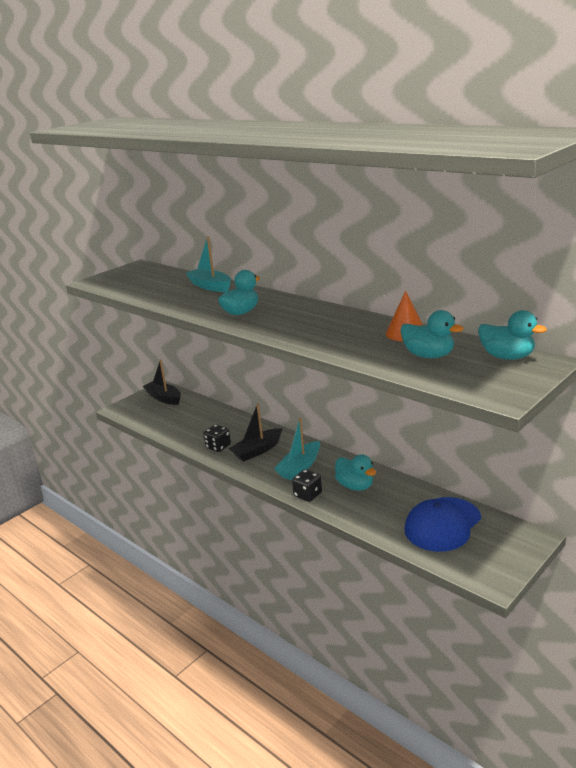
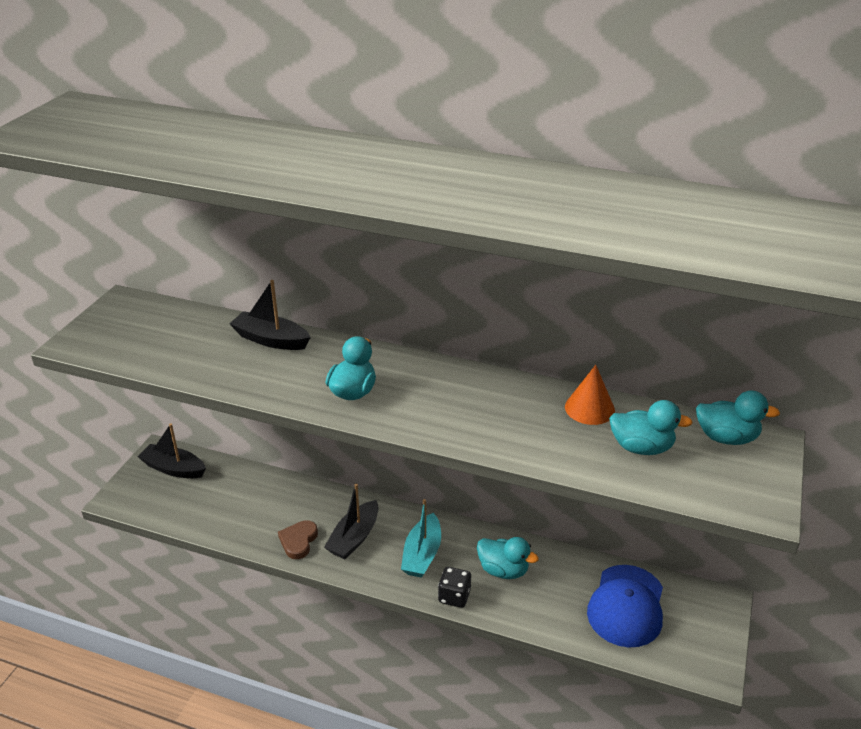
camera: 25 degrees left, 10 degrees up
turquoise boat [186,237,231,292] -> black boat [230,280,311,350]
black dice [204,424,231,452] -> brown heart [278,520,318,559]

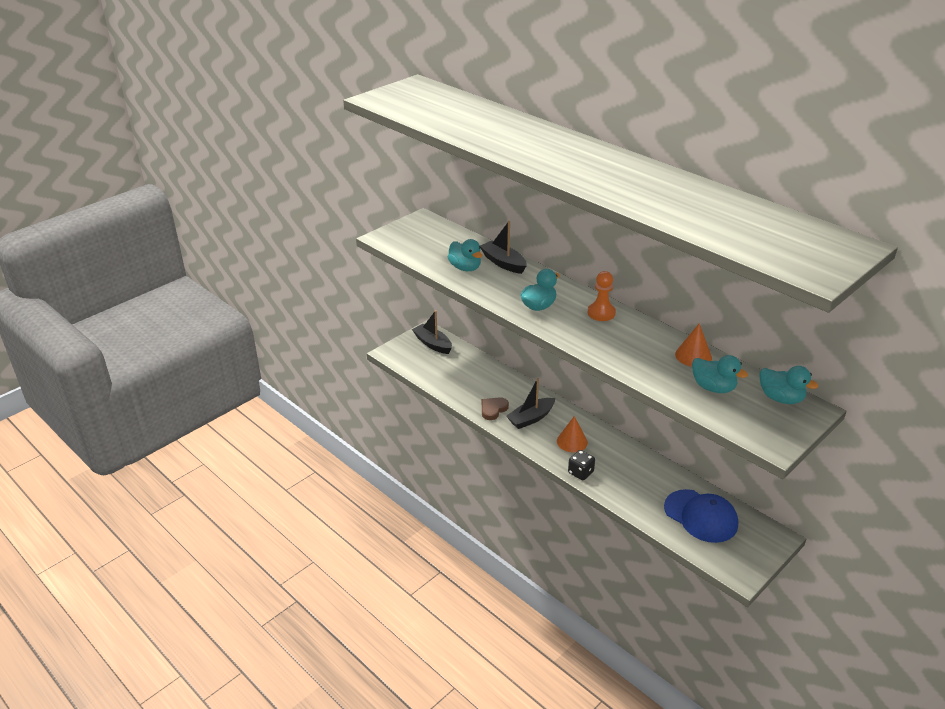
camera: 25 degrees right, 0 degrees up
turquoise boat [401,499,441,578] -> orange cone [557,416,588,452]
turquoise duck [477,537,539,579] -> turquoise duck moved to [448,239,482,271]
blue cap [587,565,663,647] -> blue cap turned 90 degrees counterclockwise [664,489,738,543]
none -> orange pawn [588,271,616,321]

